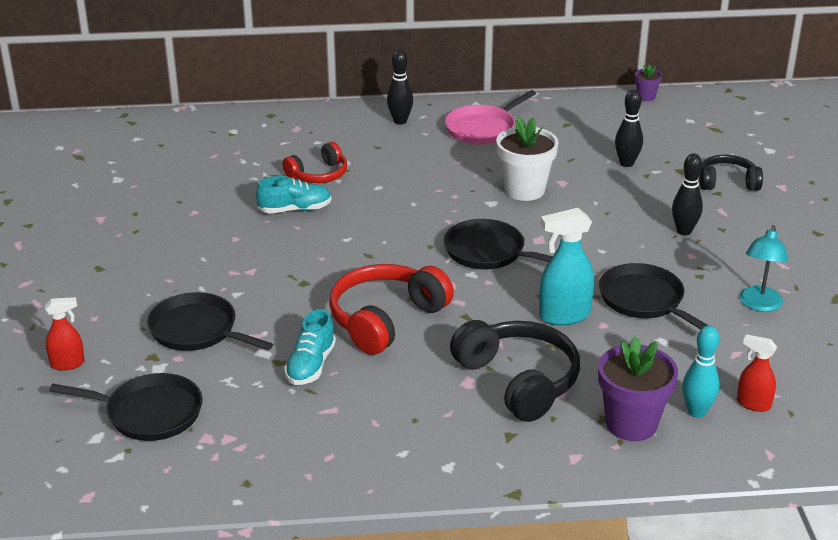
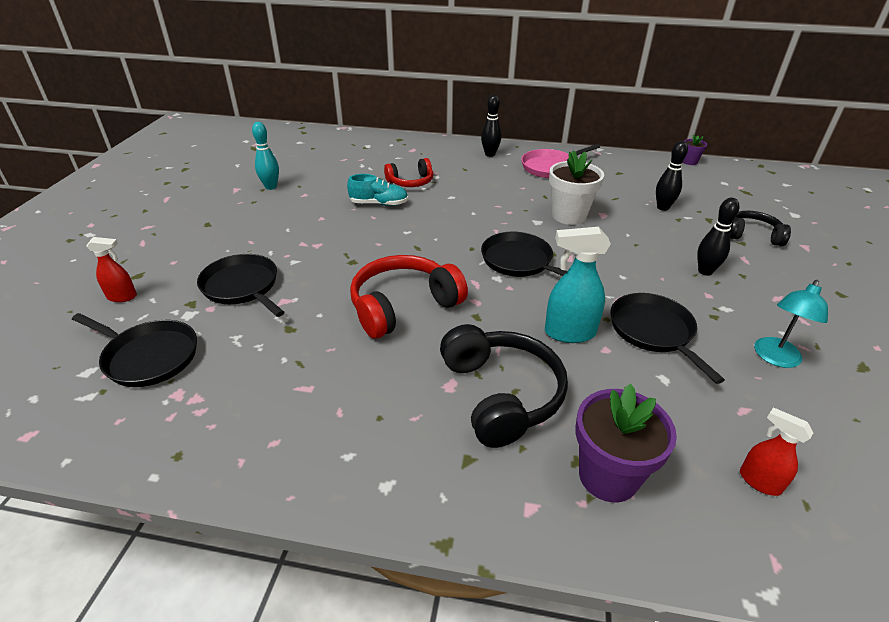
camera: 15 degrees right, 5 degrees up
turquoise shoe [284,309,336,385] -> none
turquoise bowling pin [682,325,720,418] -> turquoise bowling pin moved to [252,122,279,190]

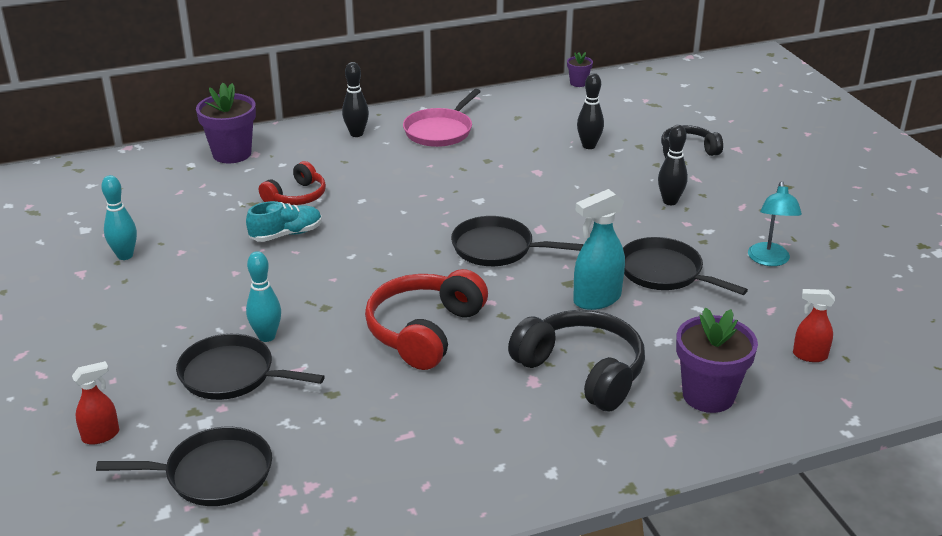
camera: 30 degrees left, 5 degrees down
white flower pot [549,150,604,225] -> none
none -> purple flower pot [196,83,256,163]
none -> turquoise bowling pin [246,251,281,342]

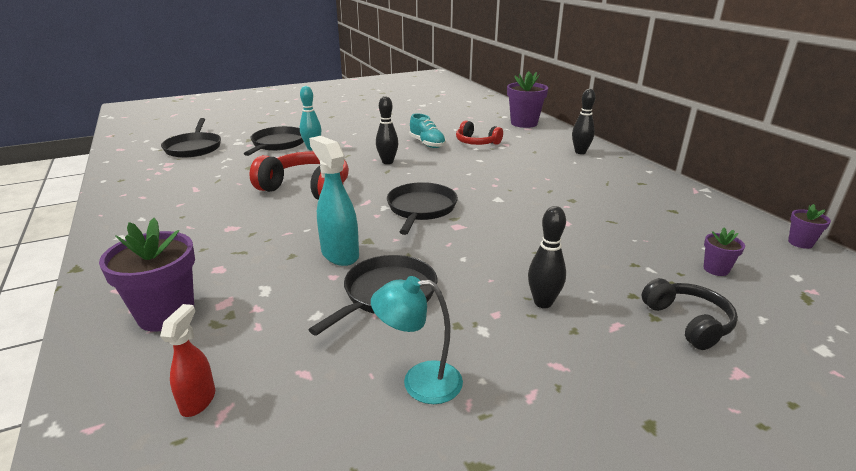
camera: 85 degrees right, 5 degrees down
red spray bottle [72,361,119,445] -> none
turquoise bowling pin [101,175,137,260] -> none
pink pan [403,89,481,147] -> none
black headphones [508,310,645,412] -> none
black bowling pin [577,73,604,149] -> black bowling pin moved to [376,96,398,164]
none -> purple flower pot [704,228,745,276]

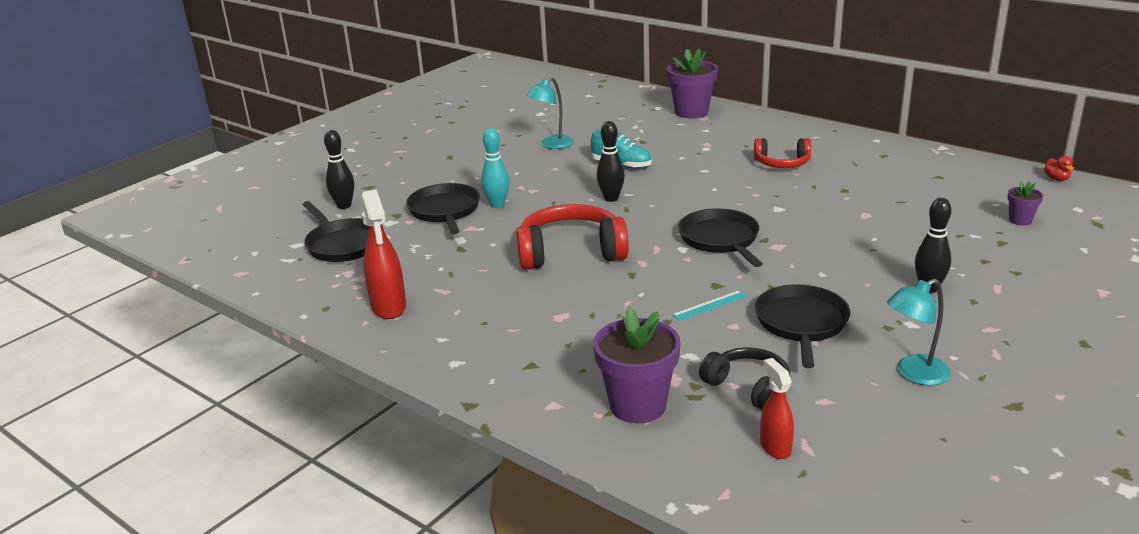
camera: 25 degrees left, 0 degrees up
turquoise spray bottle [309,136,359,266] -> turquoise ruler [672,290,748,321]
red headphones [456,121,503,145] -> red headphones moved to [754,138,811,168]
black bowling pin [572,89,596,154] -> black bowling pin moved to [324,130,354,209]
black headphones [642,278,738,350] -> black headphones moved to [699,347,790,410]
purple flower pot [788,204,831,249] -> red duck [1044,156,1074,181]
none -> red spray bottle [362,189,406,319]
none -> turquoise lamp [526,77,574,149]

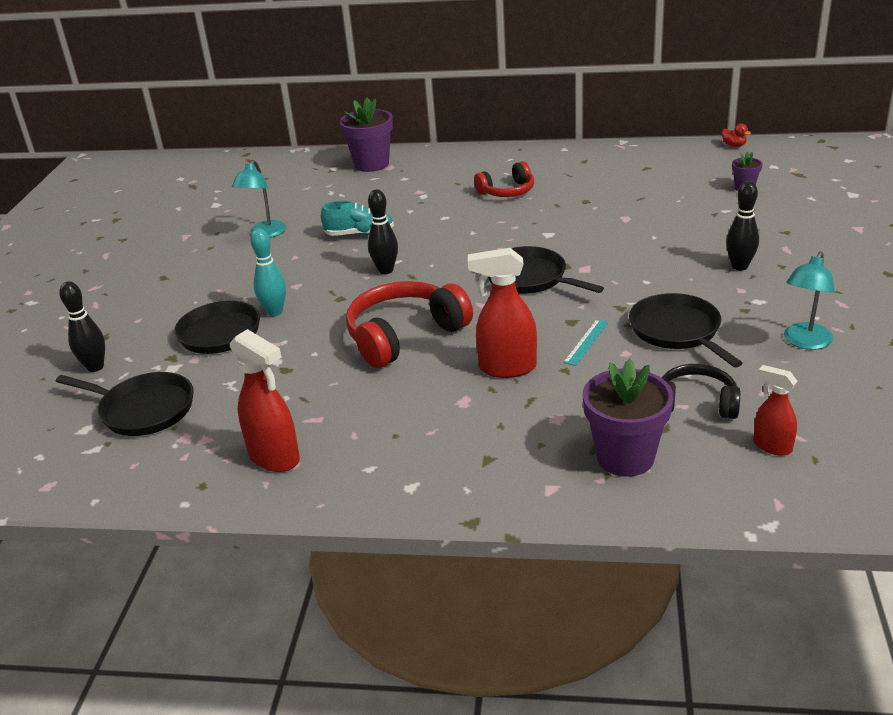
camera: 30 degrees left, 5 degrees up
none -> red spray bottle [468,248,537,378]

